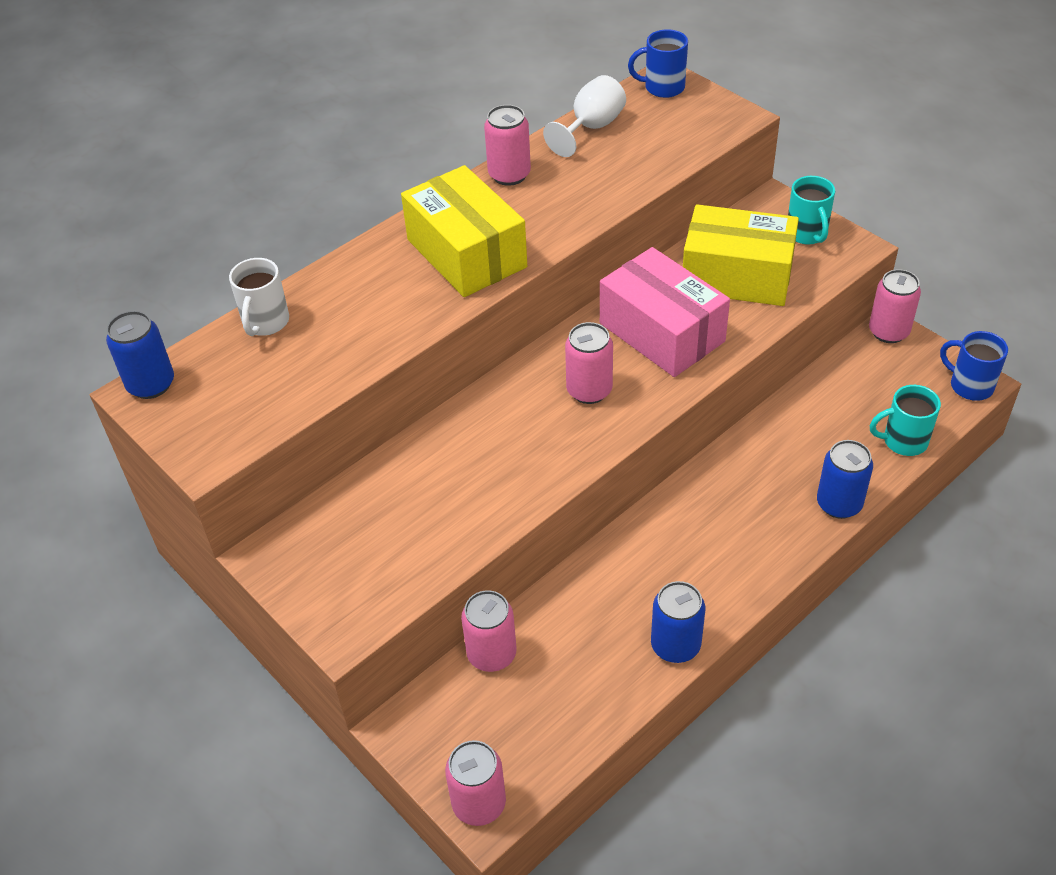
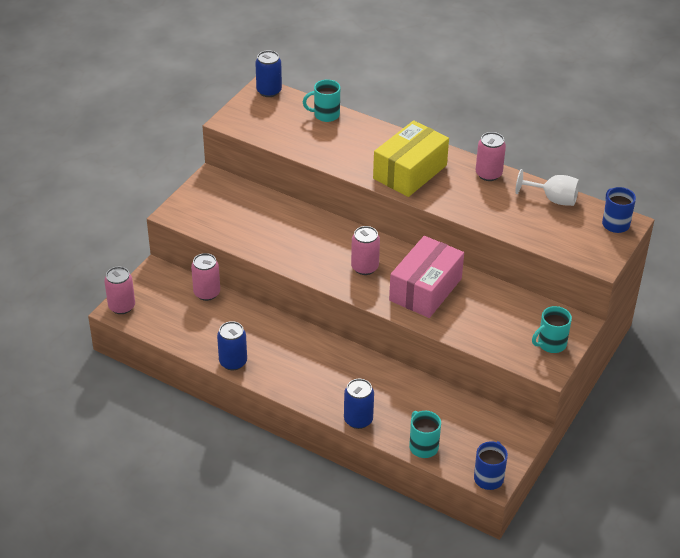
camera: 70 degrees right, 5 degrees down
white mug [229,258,289,336] -> turquoise mug [303,79,340,122]
yellow box [683,204,799,306] -> none
pink can [869,269,921,343] -> none

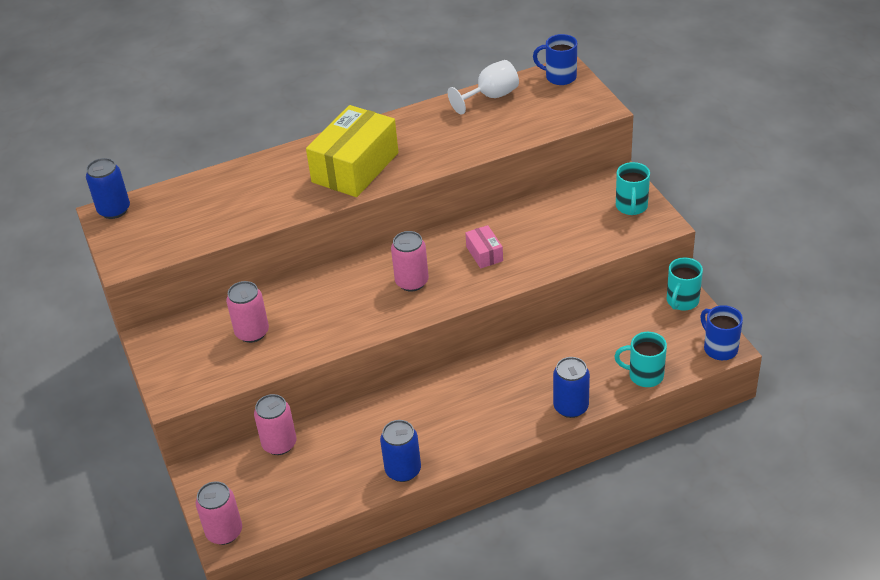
camera: 50 degrees left, 0 degrees up
turquoise mug [303,79,340,122] -> turquoise mug moved to [667,257,703,311]
yellow box [373,120,449,197] -> yellow box turned 45 degrees clockwise [306,105,398,197]
pink box [389,236,464,318] -> pink box [465,225,503,269], size x0.45
pink can [476,132,506,181] -> pink can moved to [226,281,269,343]

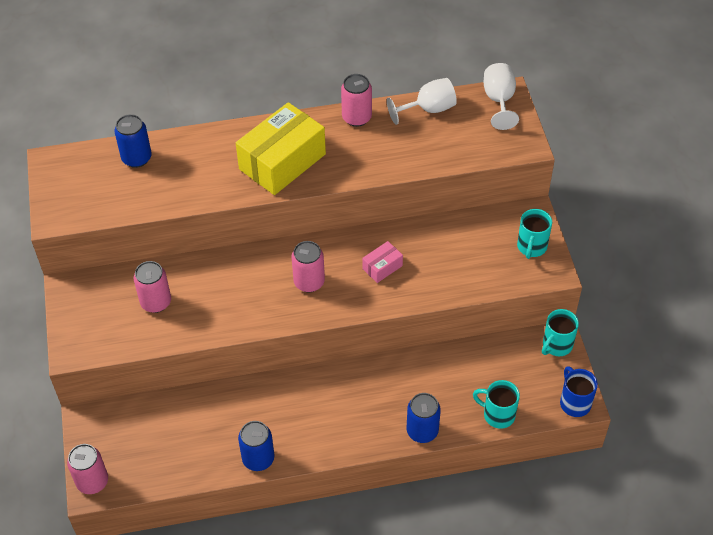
camera: 10 degrees right, 10 degrees up
blue can [86,158,130,219] -> blue can moved to [115,114,152,168]
pink can [254,394,296,455] -> pink can moved to [341,74,372,127]
pink box [465,225,503,269] -> pink box turned 60 degrees clockwise [362,241,403,283]
blue mug [533,34,577,85] -> white goblet [484,63,519,130]

